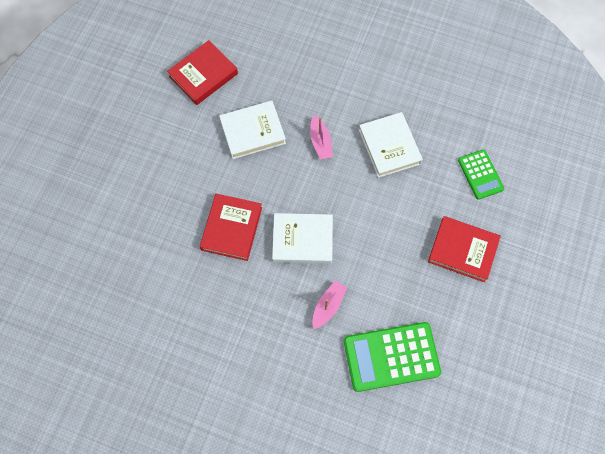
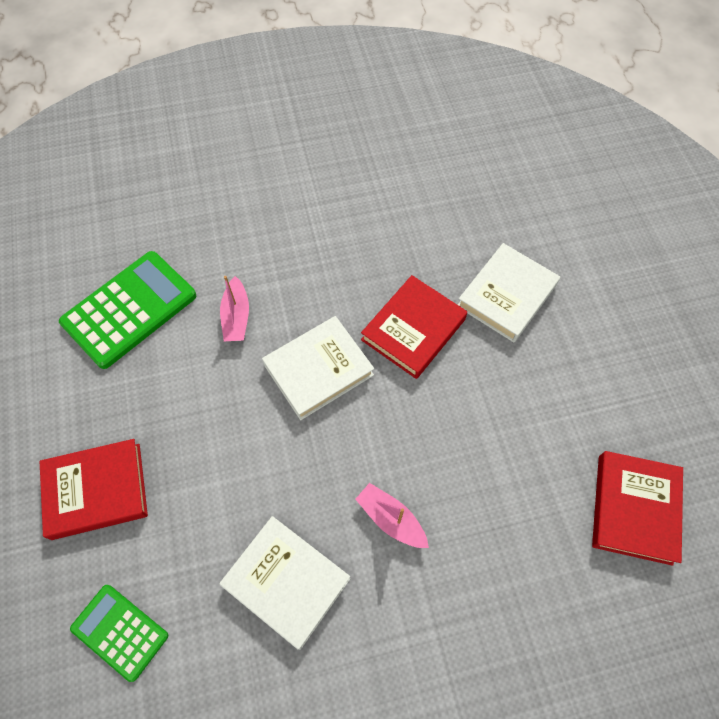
camera: 145 degrees right, 5 degrees down
red book [200,194,262,261] -> red book turned 60 degrees clockwise [361,275,467,379]
white book [219,101,286,159] -> white book moved to [458,243,560,342]

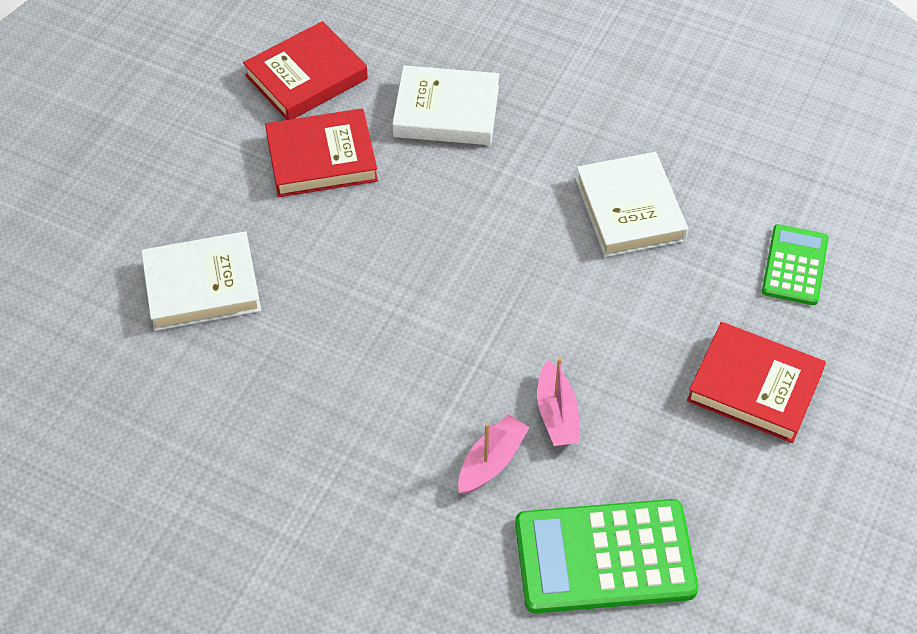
camera: 140 degrees left, 10 degrees down
green calculator [70,585,168,682] -> green calculator turned 150 degrees counterclockwise [762,224,829,305]
white book [262,316,374,420] -> white book moved to [392,65,499,145]
pink boat [355,483,429,548] -> pink boat moved to [537,358,580,446]
red book [361,275,467,379] -> red book moved to [265,108,378,197]

